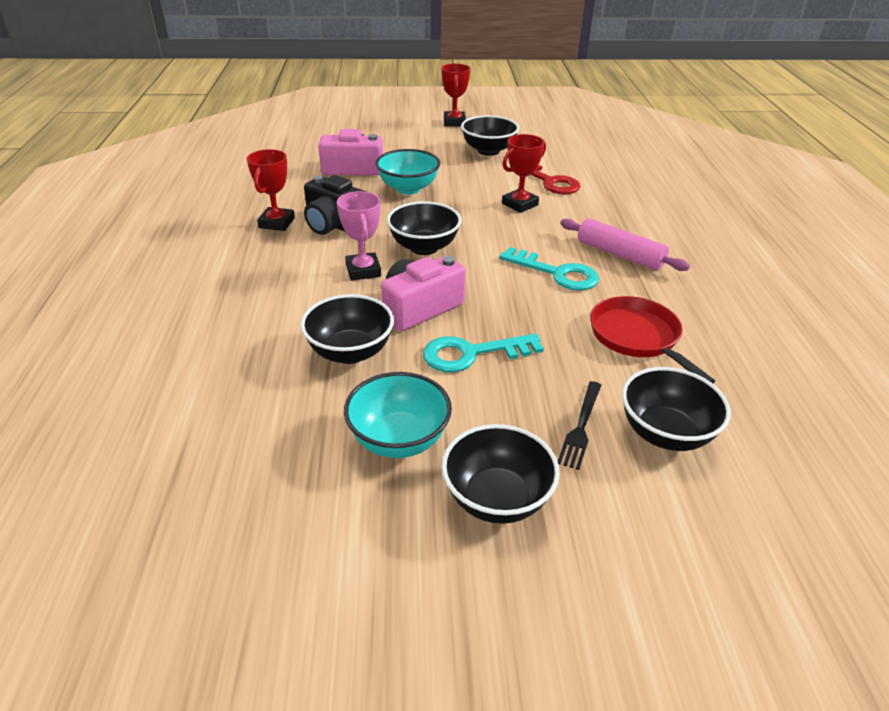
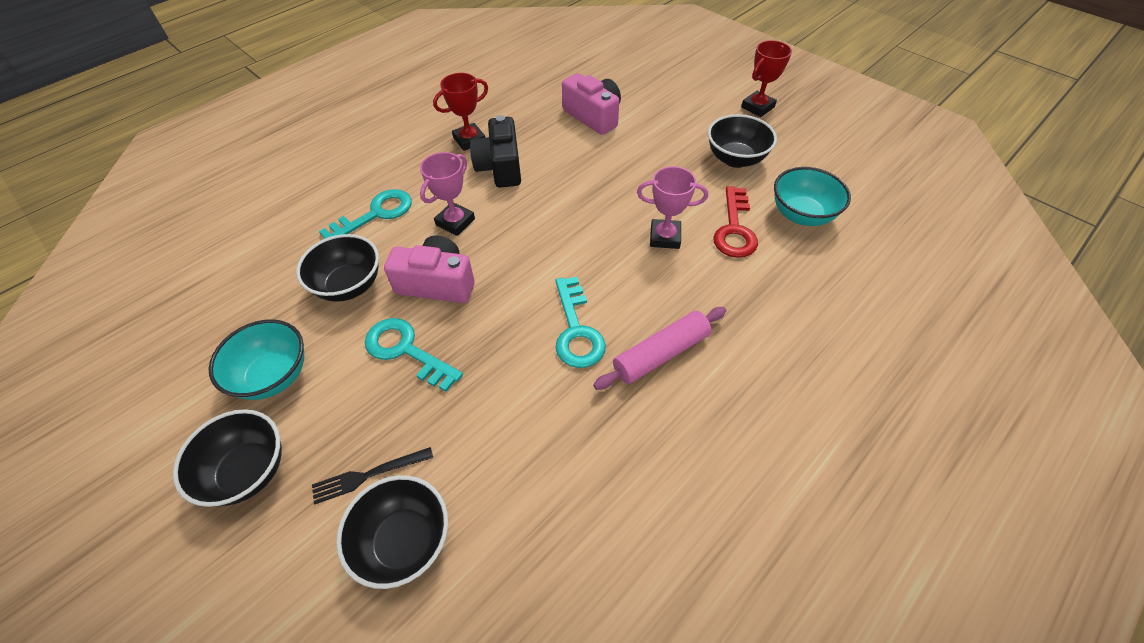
camera: 50 degrees right, 15 degrees up
turquoise bowl [376,149,440,194] -> turquoise bowl moved to [774,167,851,226]
black bowl [387,201,461,255] -> none
red trophy [502,134,546,213] -> pink trophy [637,166,708,249]
pink rolling pin [560,218,690,271] -> pink rolling pin turned 60 degrees clockwise [593,307,726,390]
red pan [590,296,715,383] -> none
none -> turquoise key [319,189,412,239]

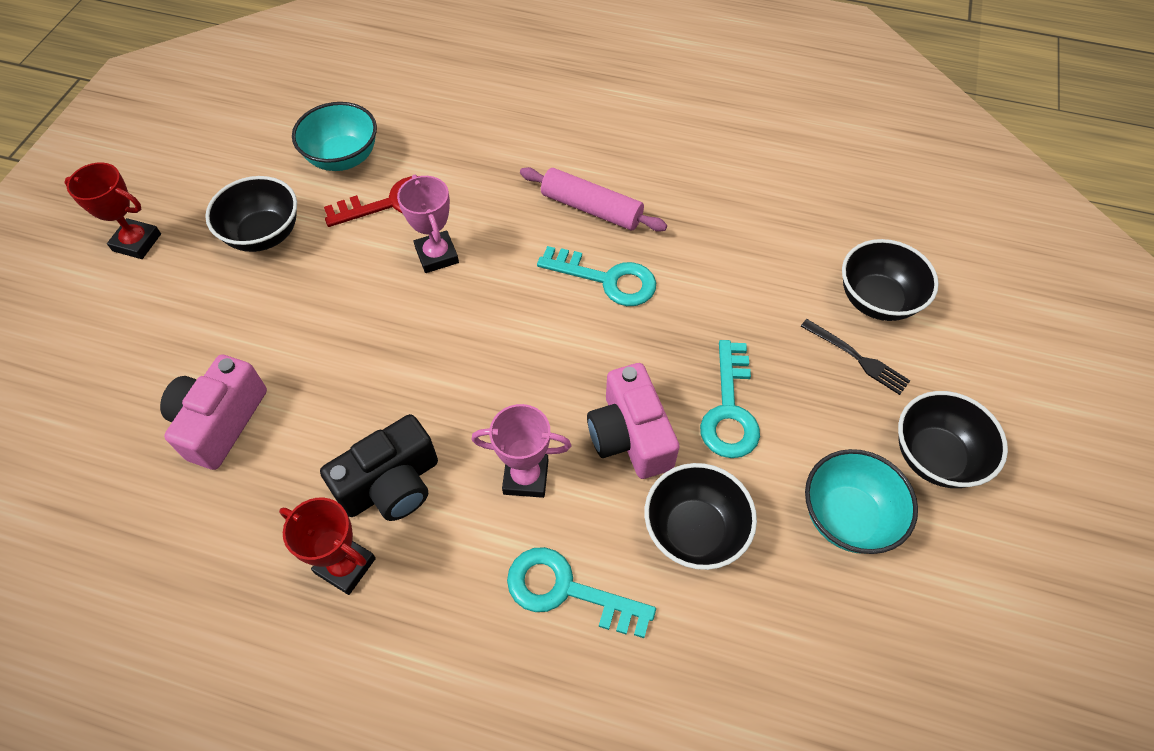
camera: 120 degrees left, 5 degrees up
turquoise key [555,277,606,368] -> turquoise key turned 60 degrees clockwise [537,246,656,306]

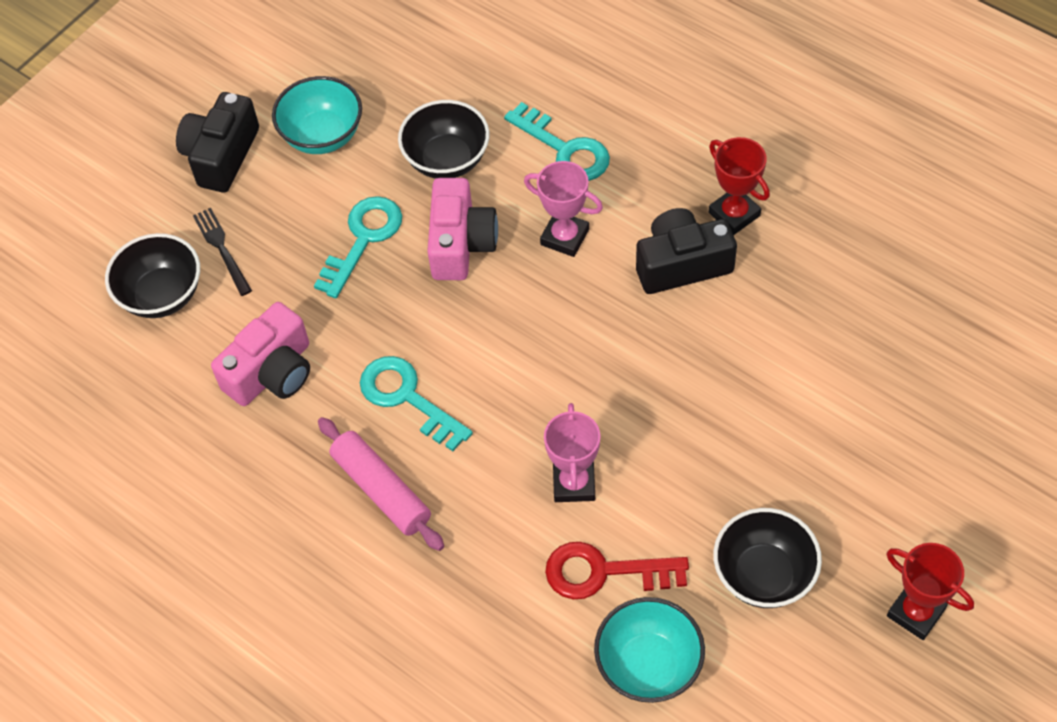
camera: 155 degrees left, 0 degrees up
pink camera [160,355,267,470] -> pink camera moved to [211,302,310,406]
black bowl [898,391,1008,488] -> black camera [176,92,259,193]

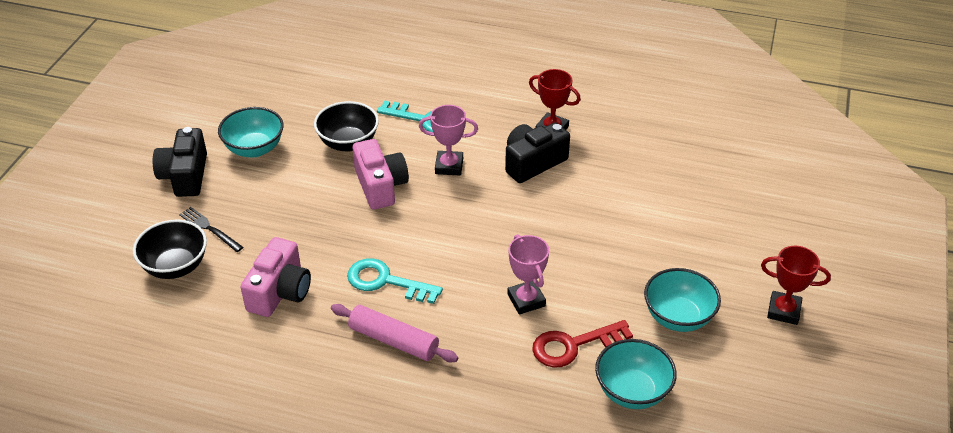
camera: 25 degrees left, 15 degrees down
turquoise key [314,196,402,298] -> none
black bowl [713,508,822,608] -> turquoise bowl [644,268,721,332]

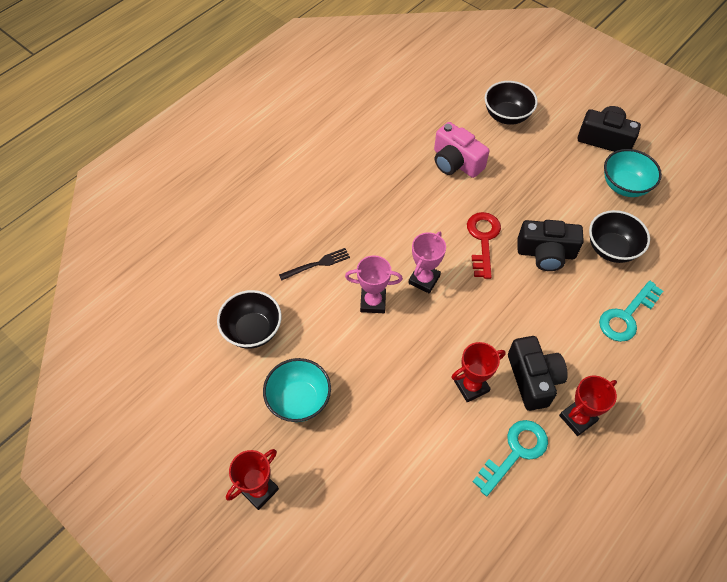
camera: 115 degrees right, 15 degrees up
black fork [179,207,243,252] -> black fork moved to [279,248,350,281]
pink rolling pin [331,304,458,362] -> none
turquoise key [347,258,443,304] -> turquoise key moved to [473,420,548,496]
pink camera [353,139,409,209] -> black camera [518,220,584,271]
pink trophy [419,105,478,176] -> pink trophy moved to [408,232,446,294]
red key [532,320,633,368] -> red key moved to [467,212,501,279]
turquoise bowl [595,339,677,409] -> black bowl [217,290,282,349]
none -> red trophy [451,342,506,402]

